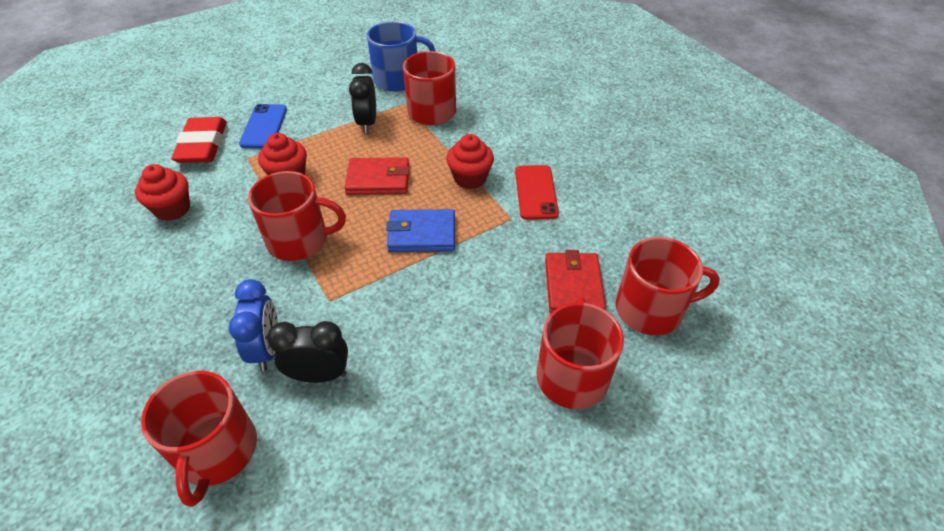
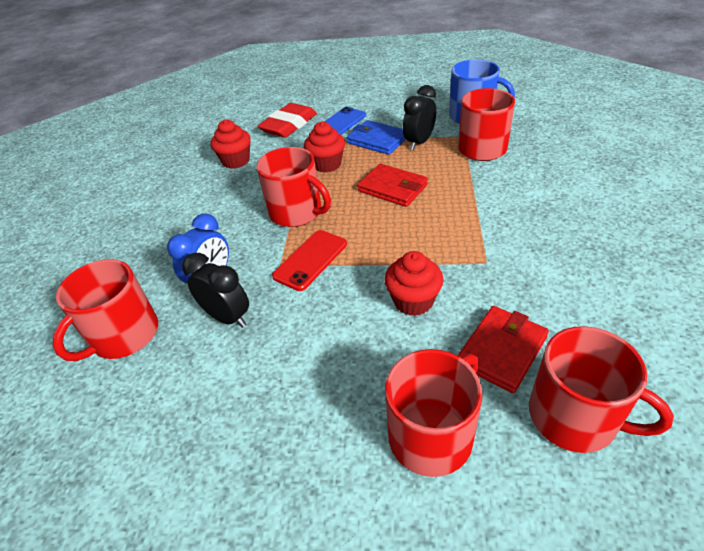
camera: 40 degrees right, 5 degrees down
blue wallet [386,209,455,252] -> blue wallet moved to [347,120,406,155]
red cupcake [446,134,494,189] -> red cupcake moved to [384,251,444,316]
red phone [515,165,559,220] -> red phone moved to [272,230,347,291]

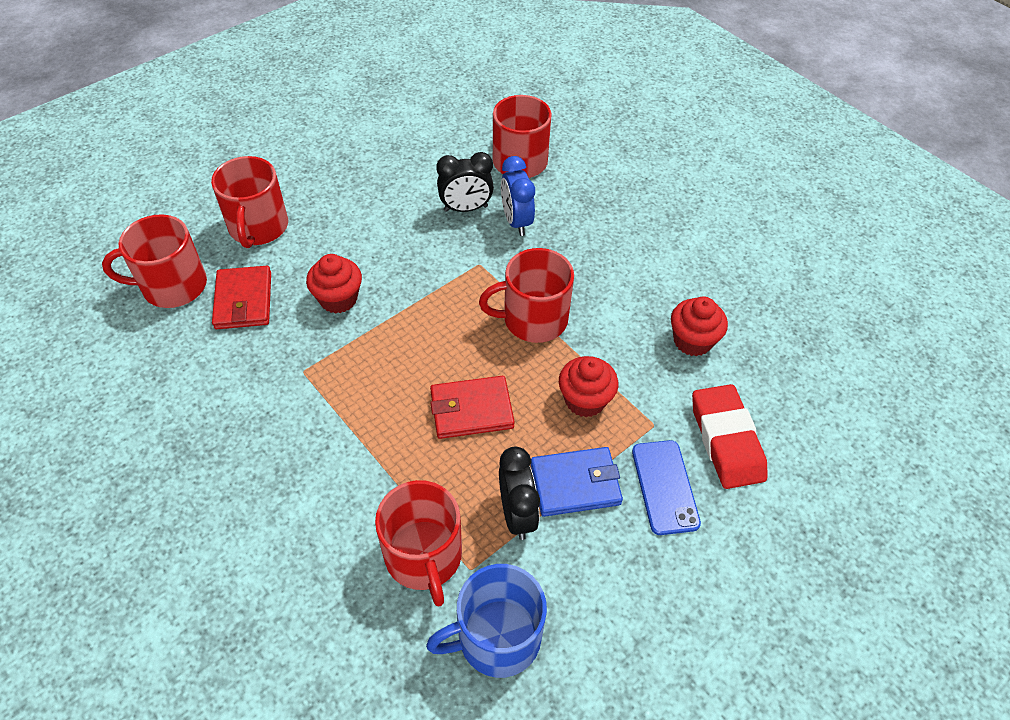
camera: 130 degrees right, 10 degrees up
red phone [272,230,347,291] -> none

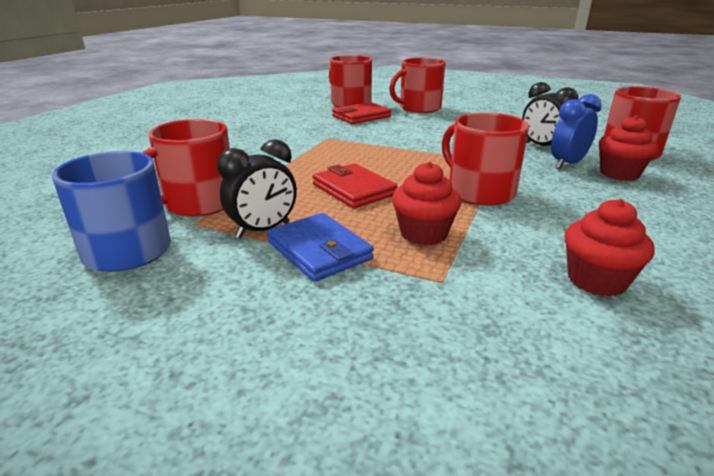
camera: 65 degrees right, 25 degrees down
red cupcake [306,254,362,314] -> red cupcake moved to [599,115,658,181]
blue phone [632,440,701,535] -> none
red eraser [692,384,768,489] -> none

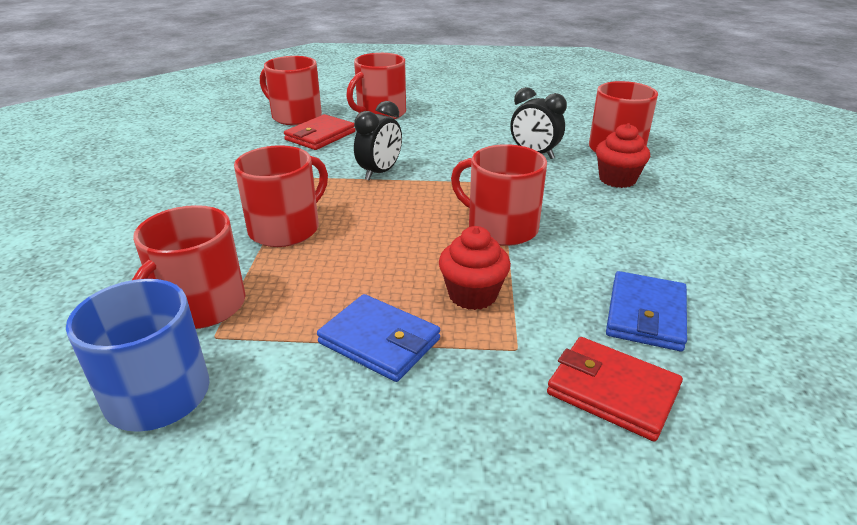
camera: 20 degrees left, 5 degrees up
black clock [217,139,297,239] -> black clock moved to [354,101,402,181]
red wallet [312,164,398,208] -> red wallet moved to [547,337,683,441]
blue clock [551,94,602,169] -> none
red cupcake [565,199,655,297] -> blue wallet [606,271,687,351]
none -> red mug [234,145,328,247]

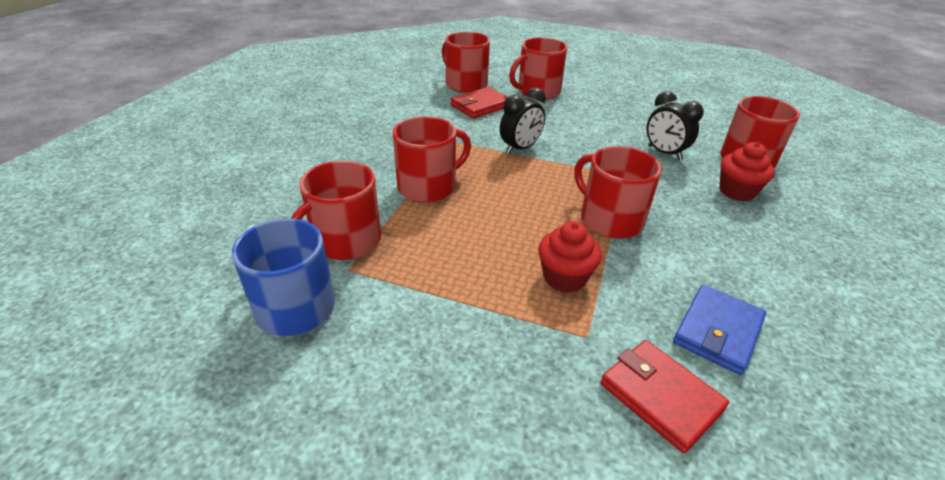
camera: 15 degrees right, 5 degrees up
blue wallet [317,294,440,382] -> none

